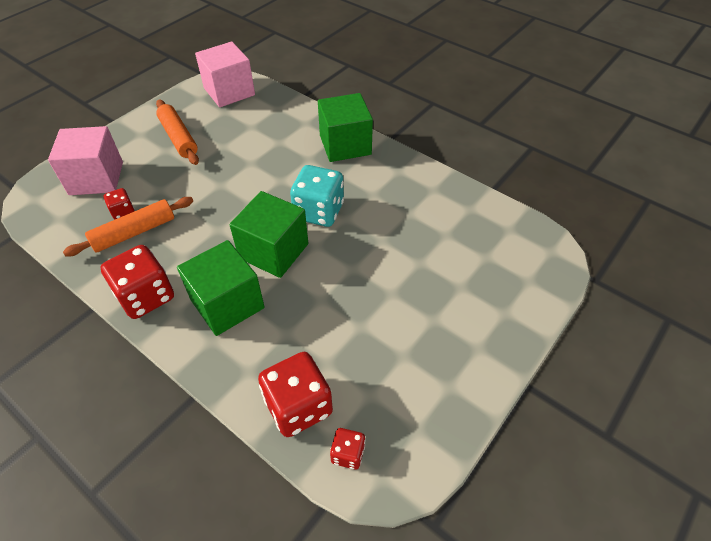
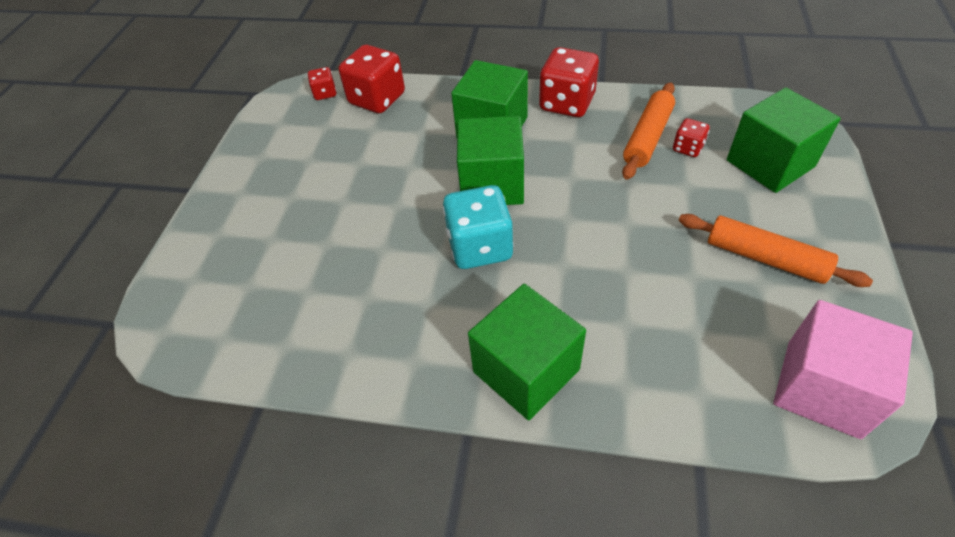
camera: 155 degrees right, 0 degrees up
pink cube [48,126,123,195] -> green cube [727,87,841,193]

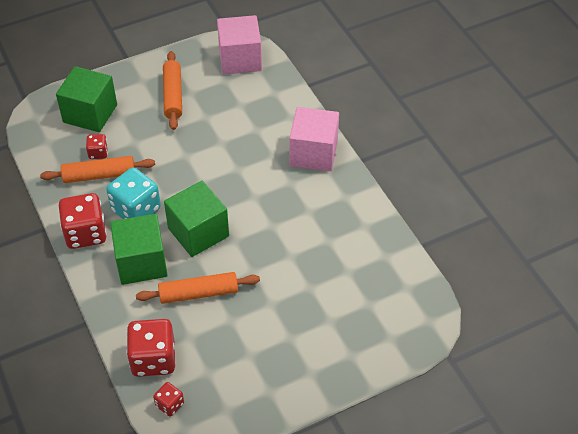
camera: 130 degrees left, 0 degrees up
turquoise dice [443,185,514,269] -> turquoise dice moved to [106,168,161,219]
green cube [468,284,586,420] -> pink cube [290,107,339,171]
none -> orange rolling pin [136,272,260,304]

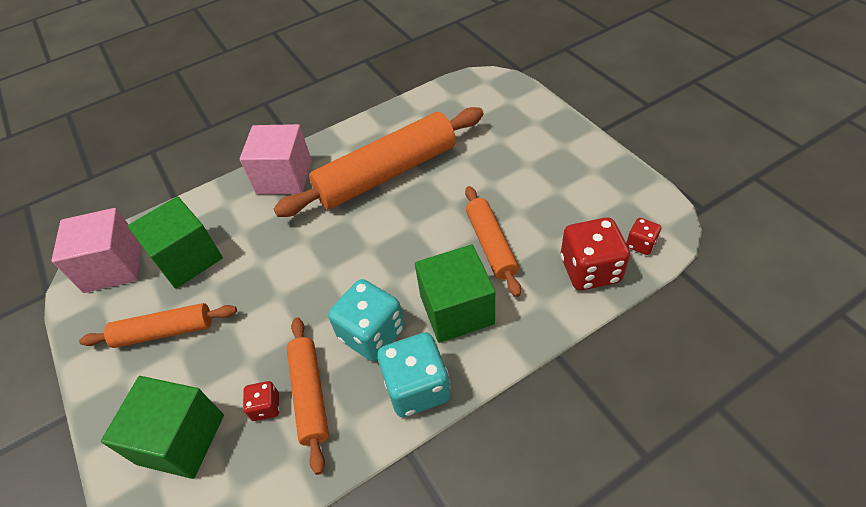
camera: 90 degrees left, 0 degrees up
red dice [59,193,107,249] -> turquoise dice [377,332,450,417]
green cube [164,181,229,257] -> green cube moved to [128,196,223,288]
none -> orange rolling pin [273,107,484,217]

